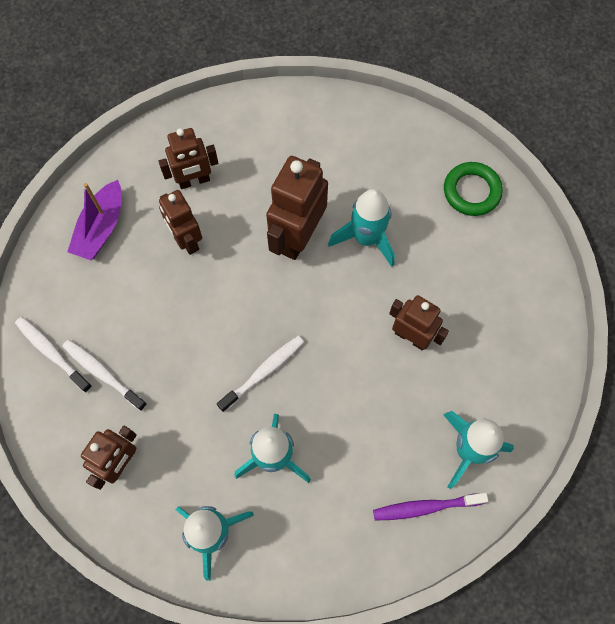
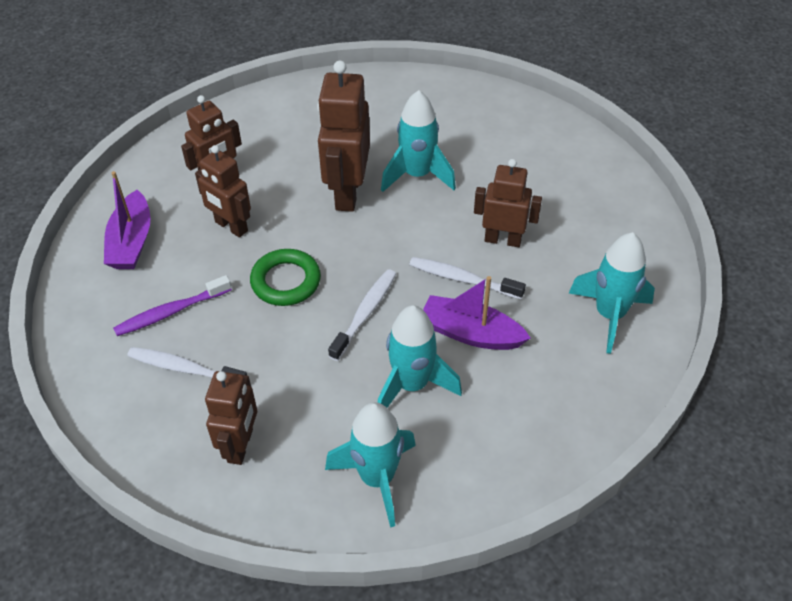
camera: 20 degrees left, 20 degrees down
white toothbrush [15,317,92,393] -> white toothbrush moved to [409,257,526,299]
purple toothbrush [373,493,488,521] -> purple toothbrush moved to [113,275,232,336]
green ring [444,162,503,216] -> green ring moved to [250,249,321,306]
none -> purple boat [423,276,531,350]

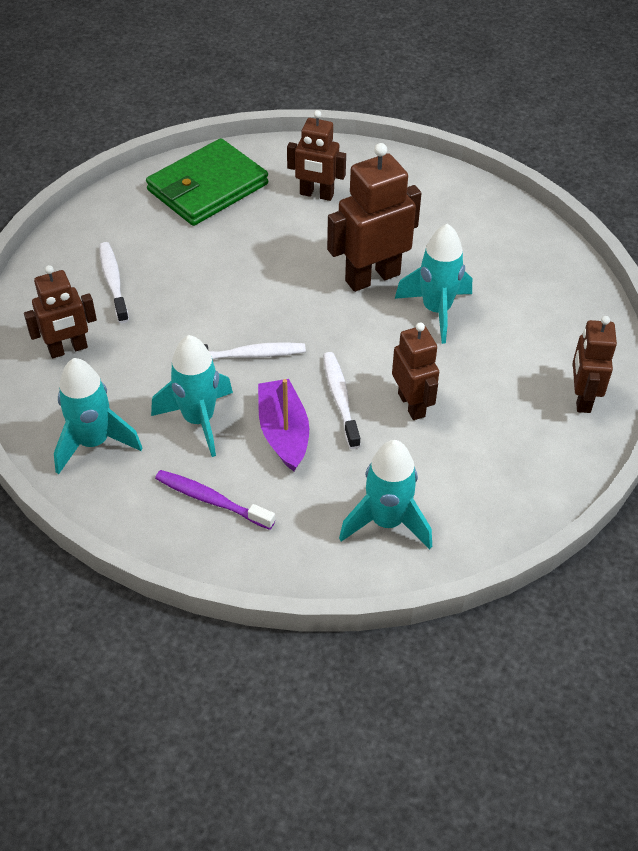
camera: 55 degrees right, 0 degrees up
purple boat [104,171,151,269] -> green wallet [146,138,268,226]
purple toothbrush [113,275,232,336] -> purple toothbrush moved to [155,470,275,530]
brown robot [195,145,251,238] -> brown robot moved to [573,316,617,413]
green ring [250,249,321,306] -> none

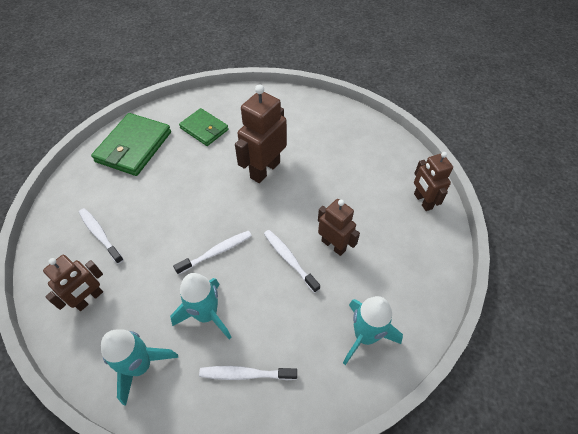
camera: 25 degrees left, 5 degrees up
purple toothbrush [155,470,275,530] -> white toothbrush [199,366,297,380]
purple boat [258,379,309,471] -> none
brown robot [287,110,346,201] -> green wallet [179,108,229,146]
turquoise rocket [395,224,472,344] -> none

